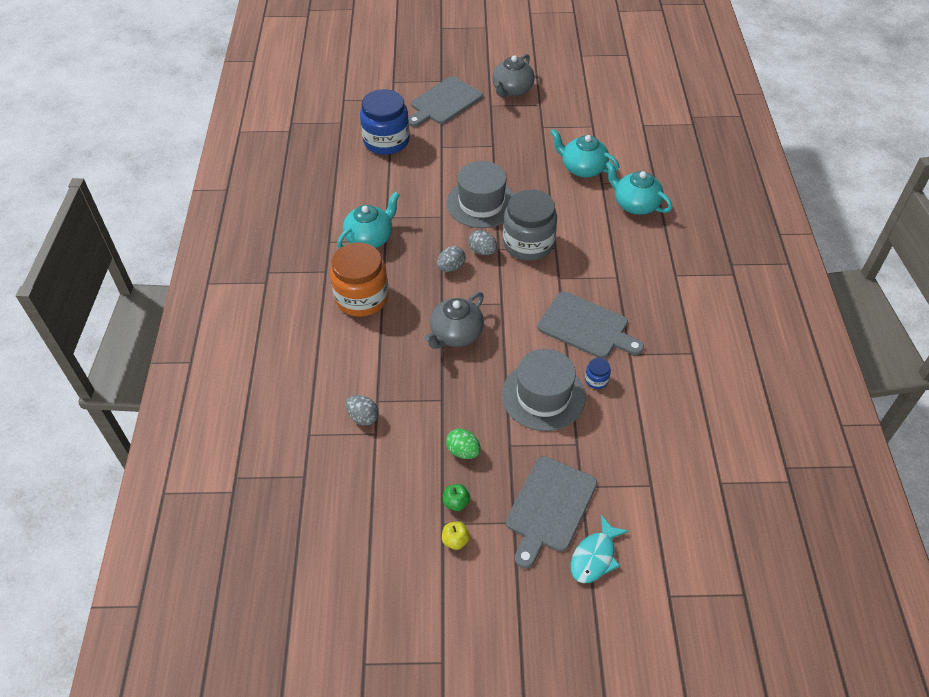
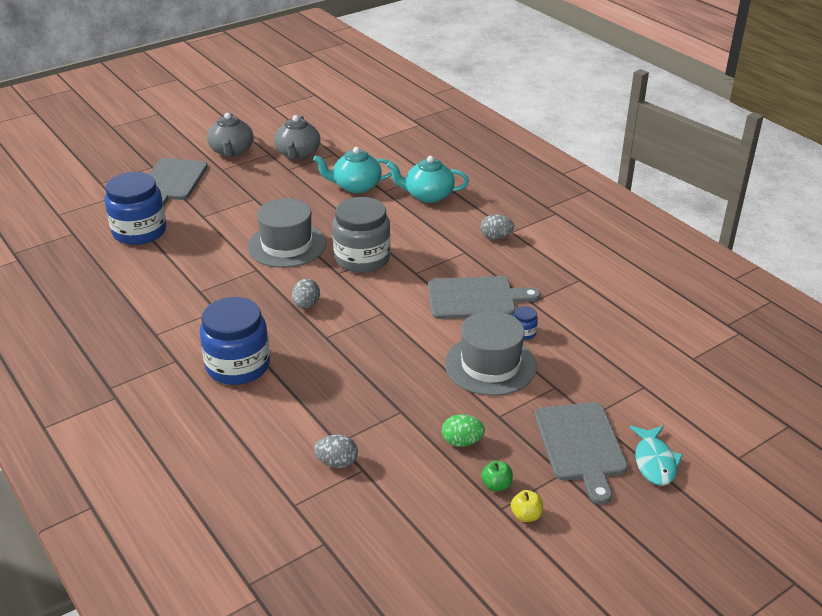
camera: 35 degrees left, 15 degrees down
orange jar [330,243,389,317] -> blue jar [200,297,270,385]
turquoise teapot [337,192,399,249] -> none
grey teapot [424,292,484,349] -> grey teapot moved to [274,115,321,160]
grey egg [468,230,497,255] -> grey egg moved to [481,214,514,240]

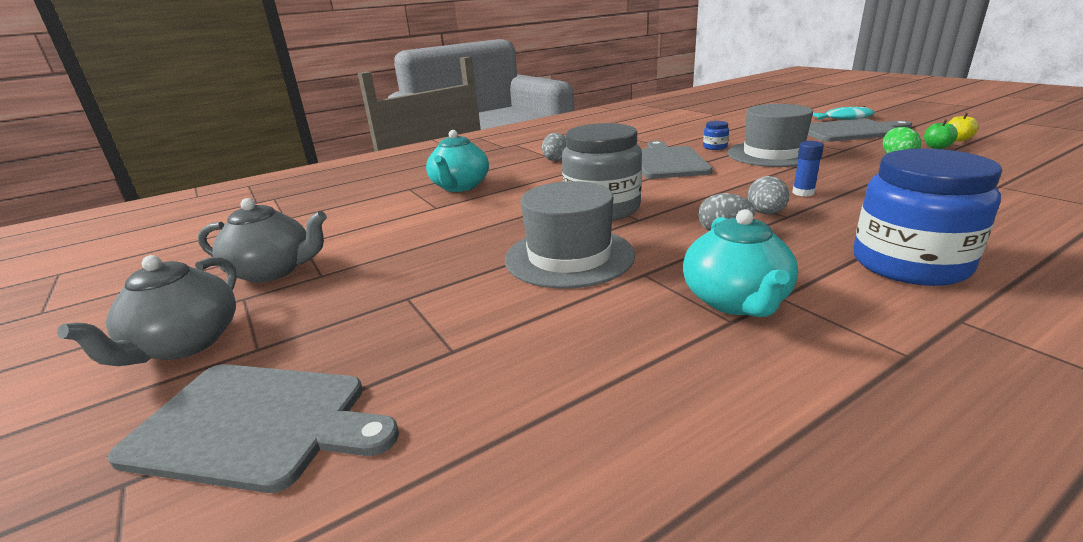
camera: 85 degrees left, 10 degrees down
blue jar [104,172,167,245] -> none
grey teapot [207,113,254,157] -> grey teapot turned 105 degrees clockwise [57,255,237,366]
turquoise teapot [313,147,392,193] -> turquoise teapot moved to [683,209,798,317]
grey egg [314,434,358,468] -> grey egg moved to [748,176,789,215]
none -> blue glue stick [792,141,824,196]

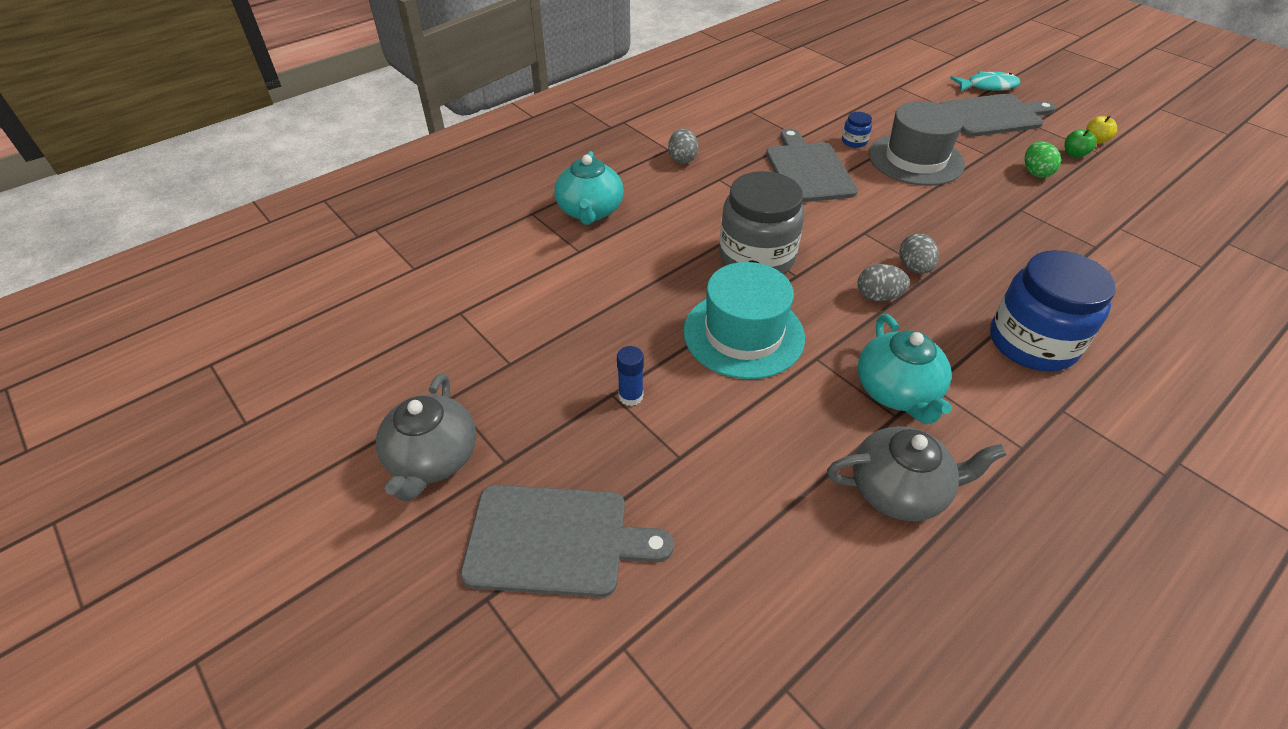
camera: 10 degrees left, 20 degrees up
grey teapot [198,198,327,283] -> grey teapot moved to [827,426,1007,521]
grey hat [505,181,635,289] -> turquoise hat [683,262,805,379]
blue glue stick [792,141,824,196] -> blue glue stick moved to [617,346,644,406]

